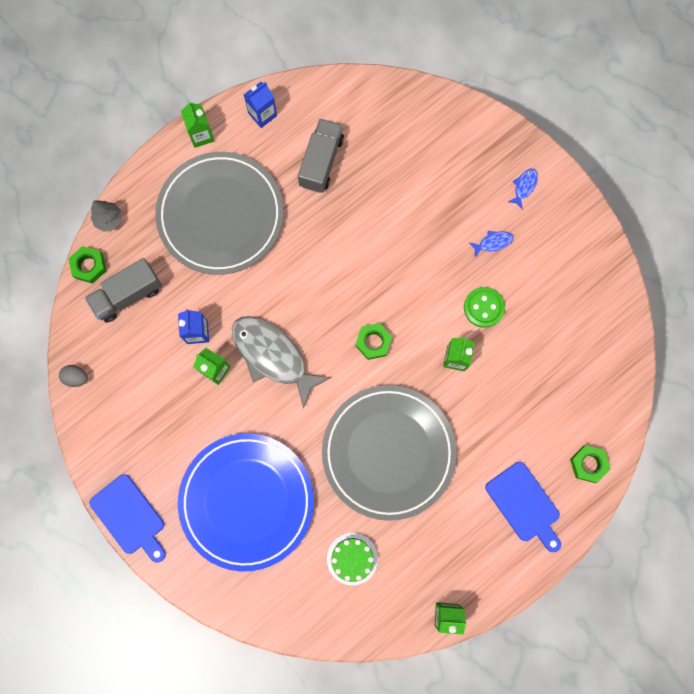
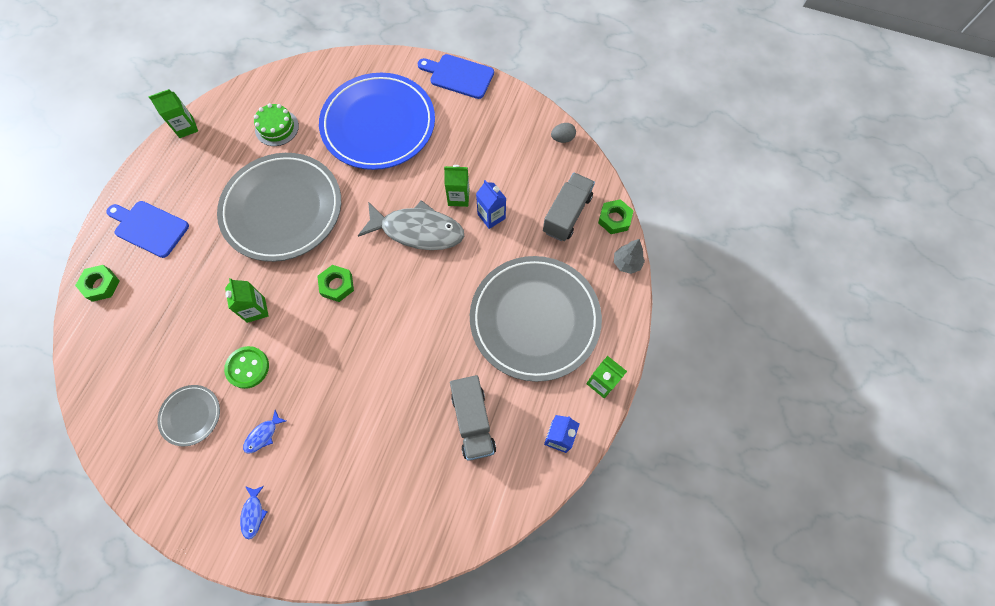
camera: 150 degrees right, 10 degrees down
none -> grey plate [157,385,220,446]

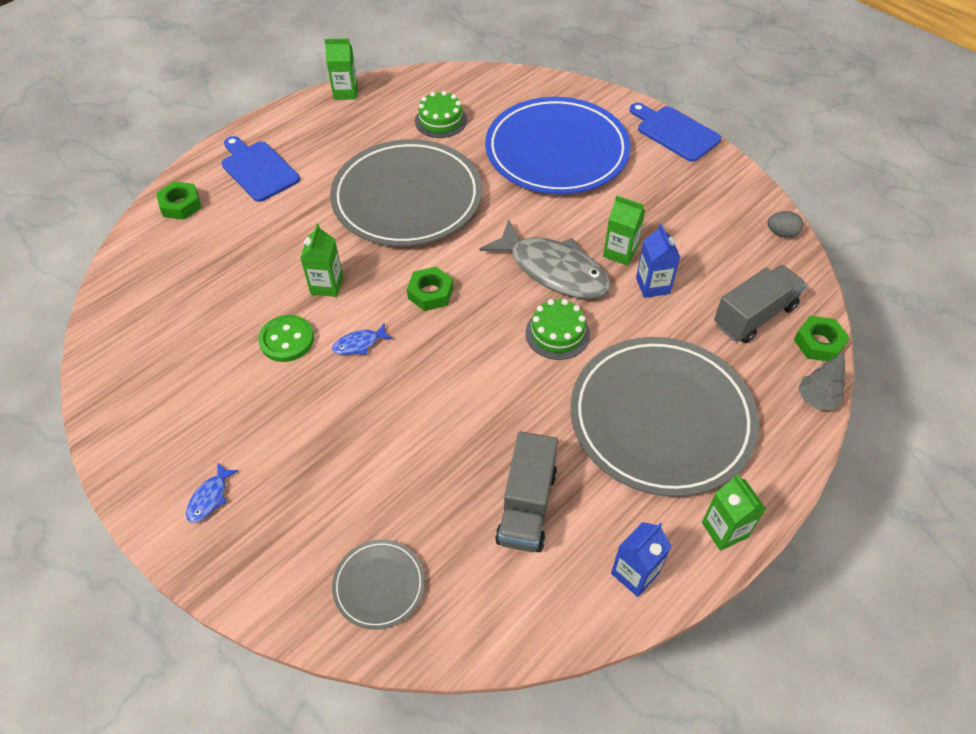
camera: 25 degrees right, 15 degrees down
grey plate [157,385,220,446] -> grey plate moved to [332,540,425,629]
blue fish [243,410,286,454] -> blue fish moved to [332,323,392,355]
none -> green cake [526,299,590,360]

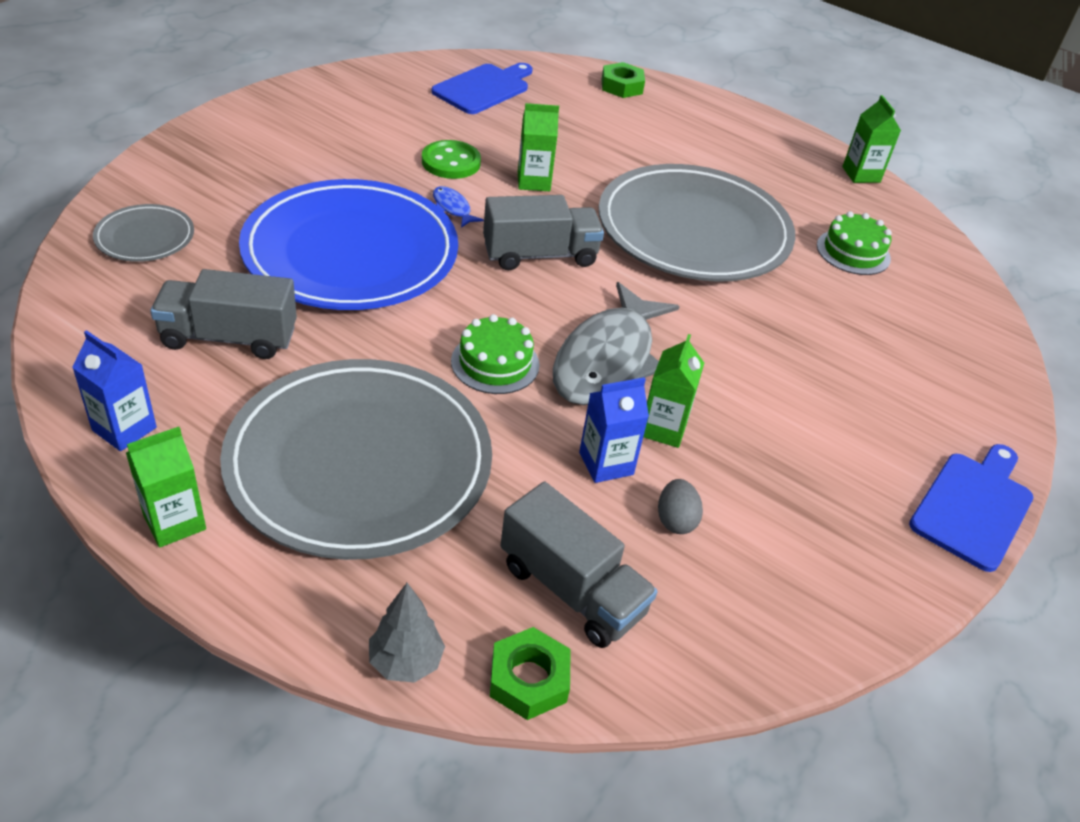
camera: 75 degrees right, 10 degrees down
blue fish [186,462,239,523] -> none
blue cutting board [221,136,300,202] -> blue cutting board moved to [431,63,533,114]
green nut [407,267,453,311] -> grey truck [483,195,604,270]
blue plate [485,97,631,194] -> blue plate moved to [239,179,458,310]
grey egg [767,211,803,238] -> grey egg moved to [658,479,703,534]

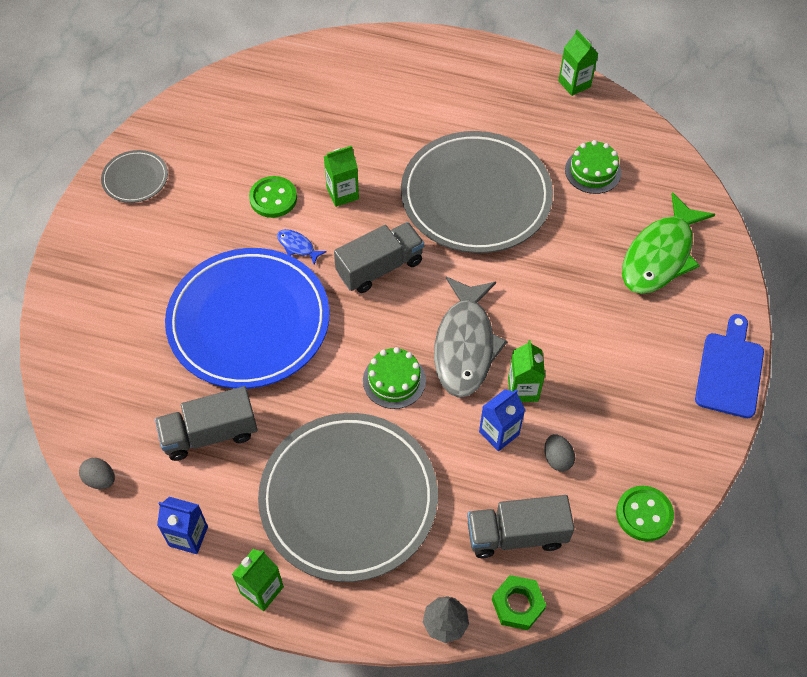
camera: 15 degrees left, 15 degrees up
grey plate [93,204,194,262] -> grey plate moved to [101,150,168,203]
blue cutting board [431,63,533,114] -> none
grey truck [500,482,658,648] -> grey truck turned 150 degrees clockwise [467,495,574,558]
green nut [602,62,645,98] -> none
none -> grey egg [79,458,115,489]
none -> green button [616,486,674,541]
none -> green fish [622,192,715,294]

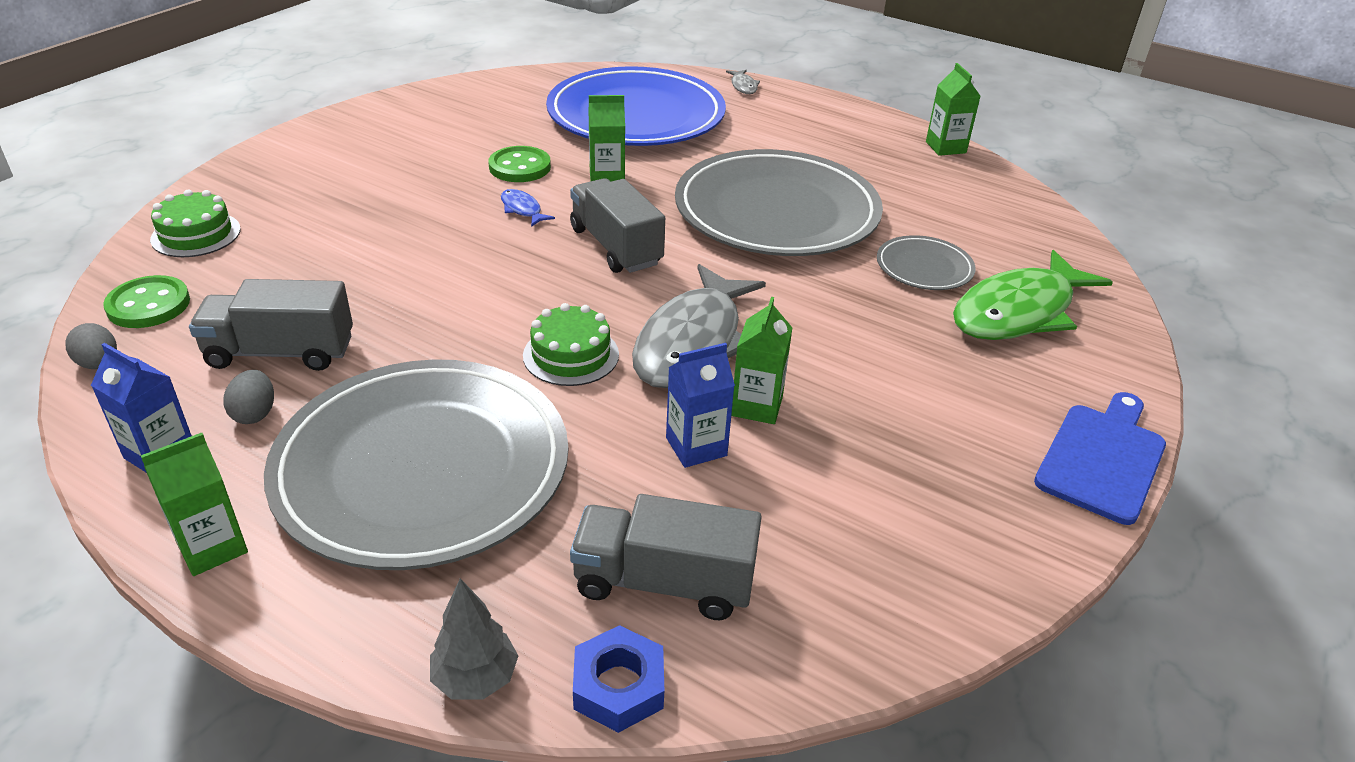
camera: 15 degrees right, 20 degrees down
grey plate [101,150,168,203] -> grey plate moved to [877,235,976,290]
blue plate [165,248,330,389] -> blue plate moved to [546,66,726,146]
grey truck [334,222,424,293] -> grey truck turned 105 degrees counterclockwise [570,178,665,273]
green nut [492,575,547,630] -> blue nut [573,625,664,733]
grey egg [544,434,575,471] -> grey egg moved to [224,370,274,424]
green cake [565,140,621,194] -> green cake moved to [150,190,241,257]
green button [616,486,674,541] -> green button moved to [103,275,190,328]
none -> grey fish [726,70,760,94]

